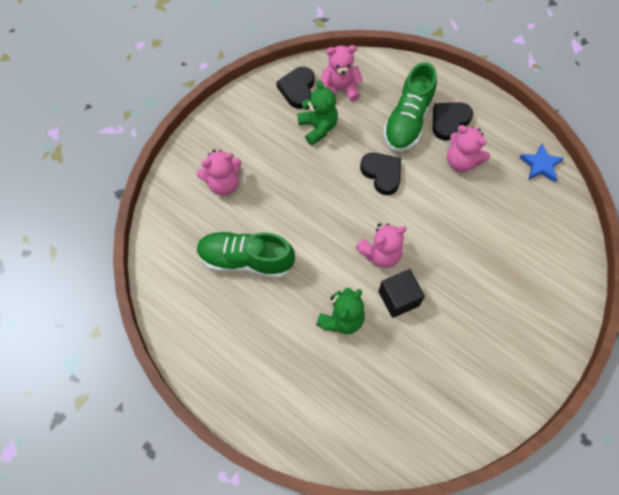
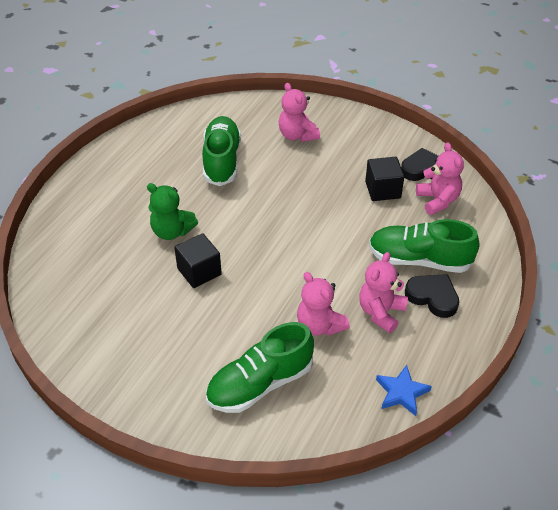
camera: 80 degrees right, 20 degrees down
green teddy bear [297,80,338,145] -> black cube [365,157,404,201]
pink teddy bear [356,223,407,268] -> pink teddy bear moved to [297,272,350,336]
black heart [360,153,401,195] -> none
none -> green shoe [206,322,314,413]

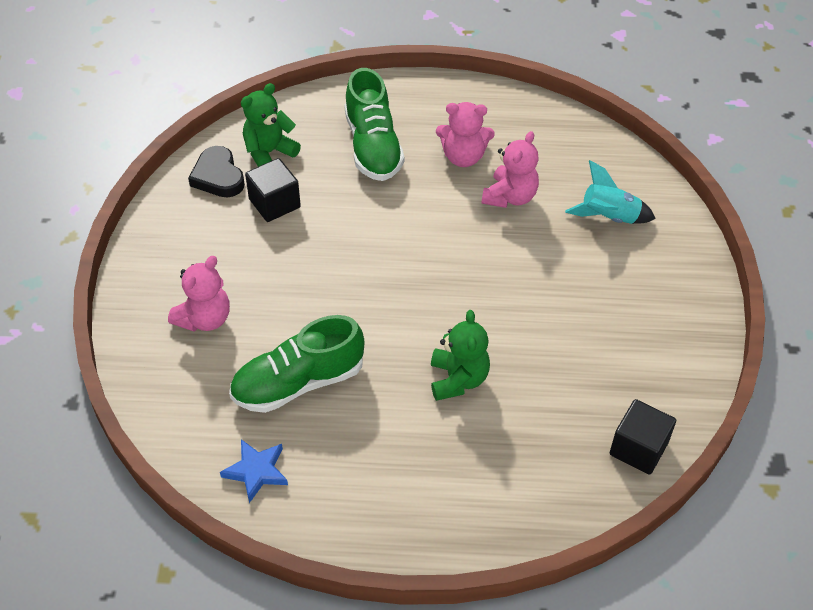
camera: 115 degrees left, 5 degrees up
black cube [174,233,222,288] -> black cube moved to [610,399,676,475]
green shoe [206,322,314,413] -> turquoise rocket [565,160,656,224]
blue star [376,365,432,416] -> blue star moved to [220,439,288,503]
black heart [405,274,459,318] -> none
pink teddy bear [416,142,464,215] -> green teddy bear [241,83,301,167]

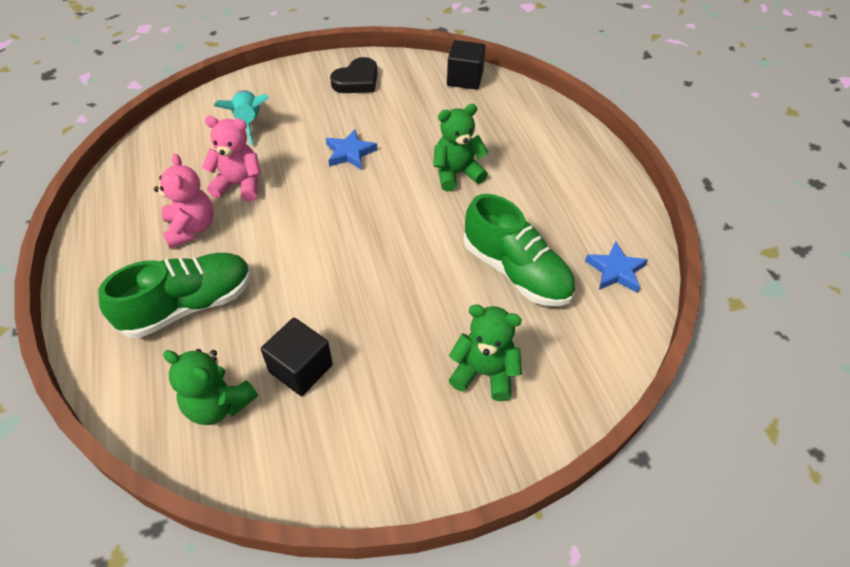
camera: 110 degrees left, 0 degrees up
pink teddy bear [168,256,230,331] -> green teddy bear [449,304,522,401]
black heart [188,146,245,197] -> black heart moved to [330,57,377,93]
none -> blue star [326,129,377,170]

